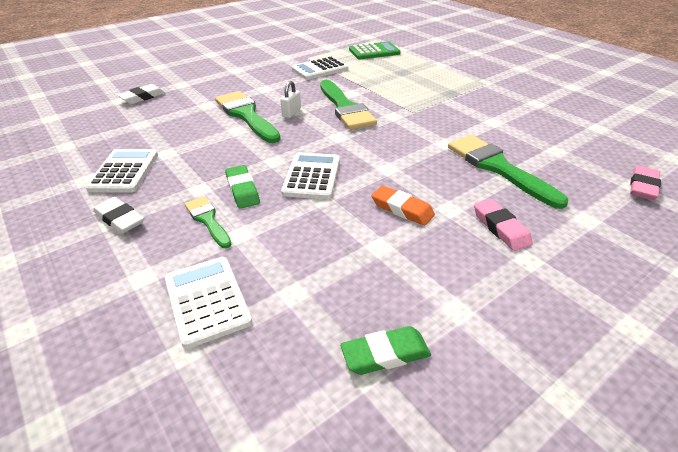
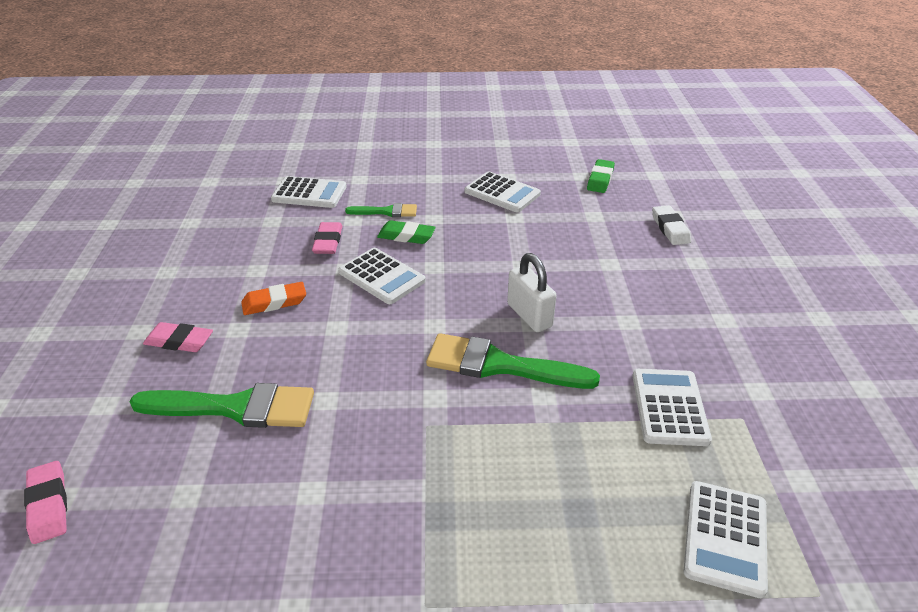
camera: 125 degrees right, 0 degrees up
white eraser [93,197,144,234] -> none
green brush [215,91,281,143] -> none
white padlock [280,81,301,118] -> white padlock [507,253,557,332], size x1.60
green eraser [340,326,431,375] -> green eraser moved to [587,159,615,193]
green calculator [349,41,401,59] -> white calculator [684,481,768,598]
none -> pink eraser [312,222,342,254]

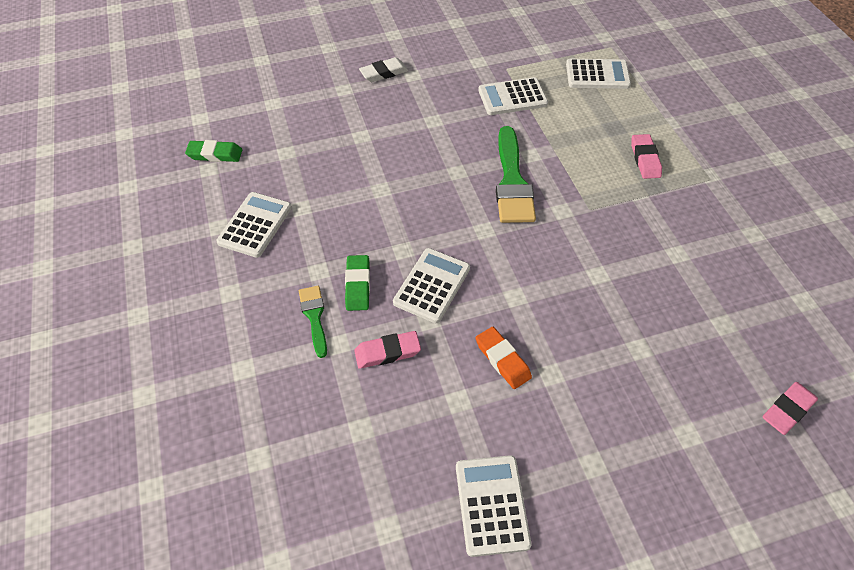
camera: 105 degrees left, 15 degrees up
green brush [129,383,314,428] -> none
pink eraser [143,322,213,352] -> pink eraser moved to [631,134,662,179]
white calculator [271,176,347,208] -> white calculator moved to [456,455,531,557]
white padlock [507,253,557,332] -> none
white eraser [652,205,691,245] -> white eraser moved to [359,57,408,82]

